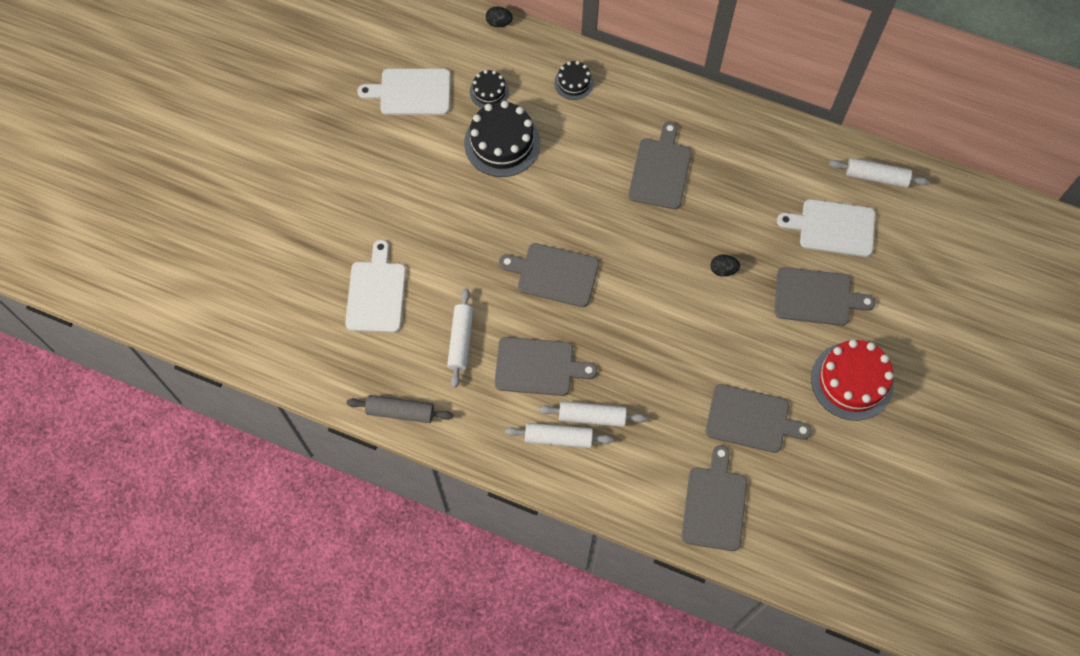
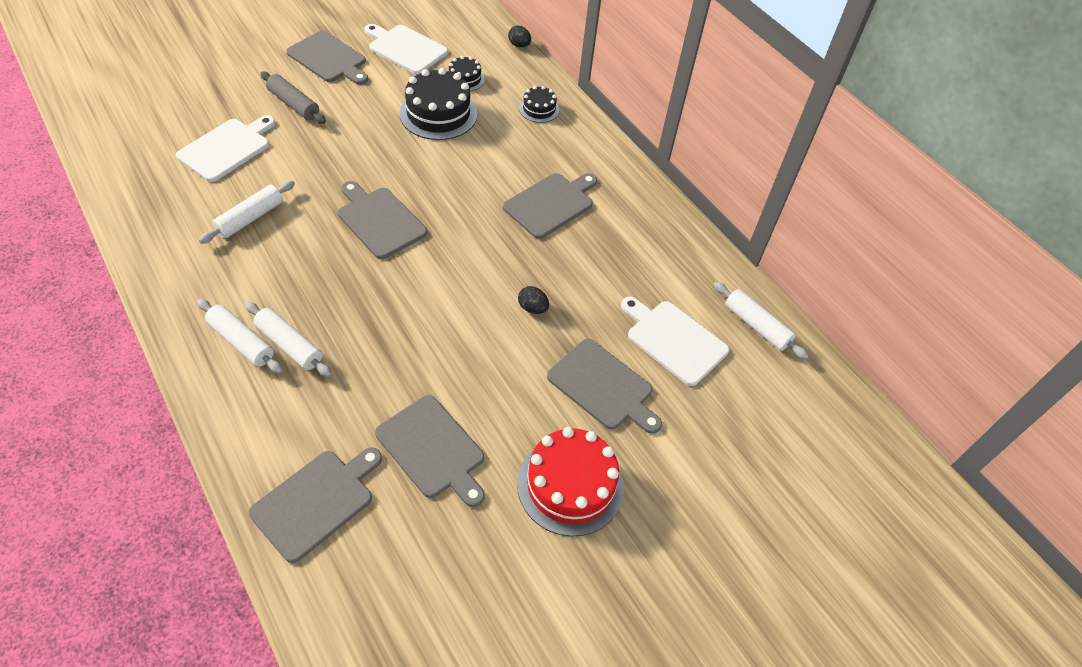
camera: 30 degrees right, 15 degrees down
grey rolling pin [346,395,453,423] -> grey rolling pin moved to [260,71,326,124]
grey cutting board [494,337,597,396] -> grey cutting board moved to [286,31,368,85]

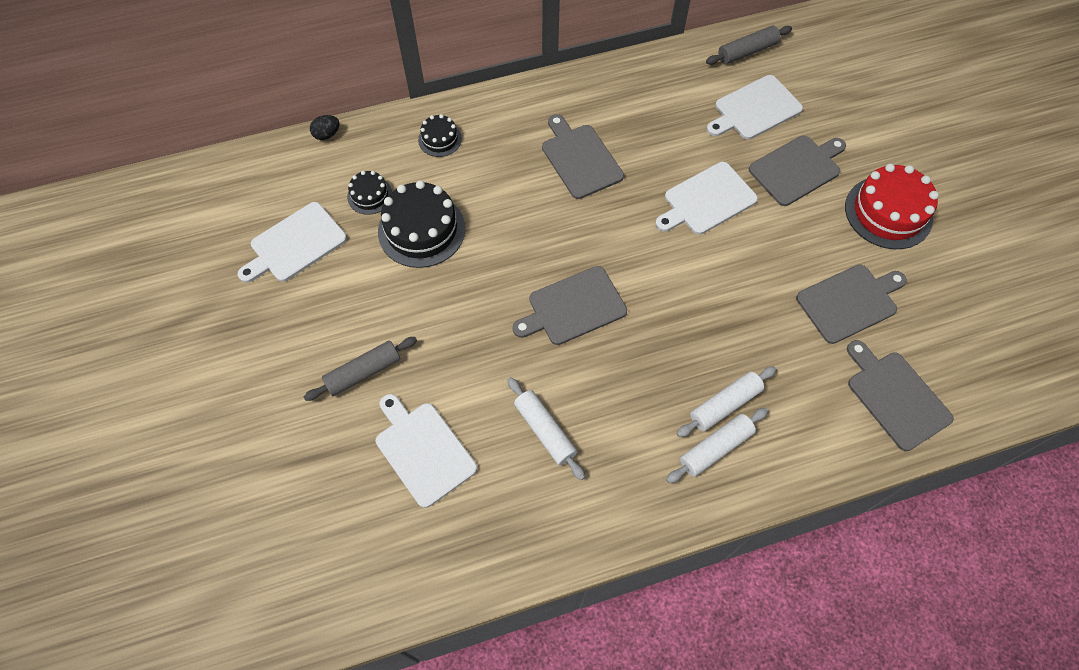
camera: 70 degrees left, 10 degrees up
grey cutting board [286,31,368,85] -> none
black egg [518,286,549,314] -> white cutting board [655,162,758,235]
white rolling pin [713,282,809,360] -> grey rolling pin [706,26,792,65]

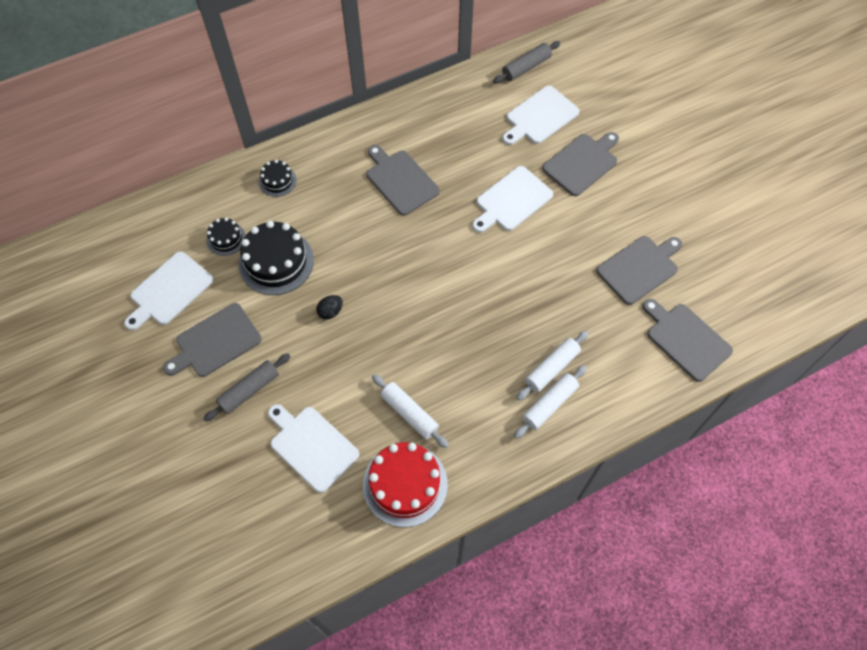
camera: 10 degrees left, 0 degrees up
black egg [310,115,339,140] -> black egg moved to [316,295,343,319]
grey cutting board [512,266,627,345] -> grey cutting board moved to [163,303,262,377]
red cake [845,164,939,249] -> red cake moved to [363,442,448,527]

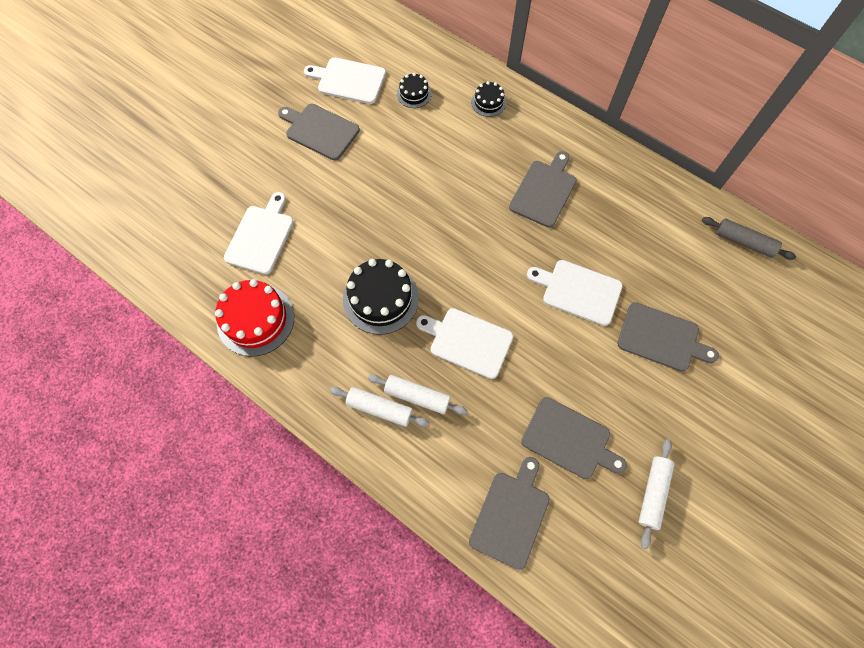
camera: 65 degrees right, 5 degrees up
grey rolling pin [203,353,290,422] -> none
black cake [239,221,314,295] -> black cake moved to [343,259,419,335]
black egg [316,295,343,319] -> none
white rolling pin [372,374,449,448] -> white rolling pin moved to [639,439,675,549]
white cutting board [502,86,580,145] -> white cutting board moved to [416,308,513,379]

